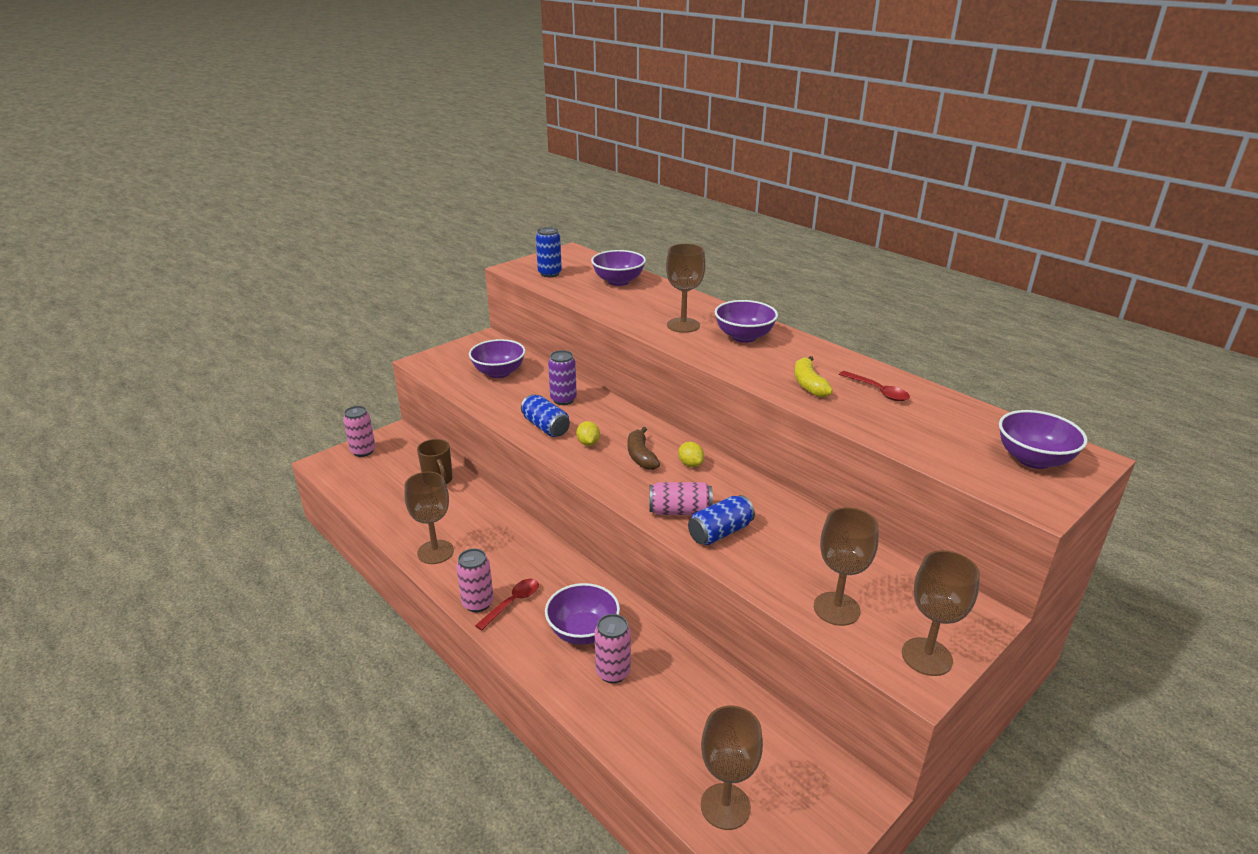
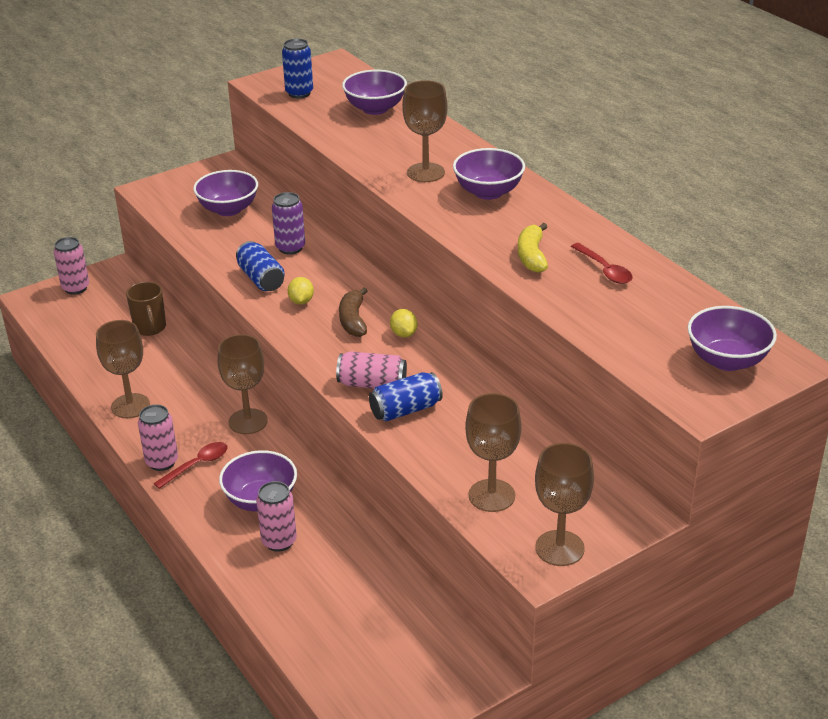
camera: 10 degrees right, 5 degrees up
brown goblet [701,706,763,830] -> brown goblet moved to [218,334,268,434]

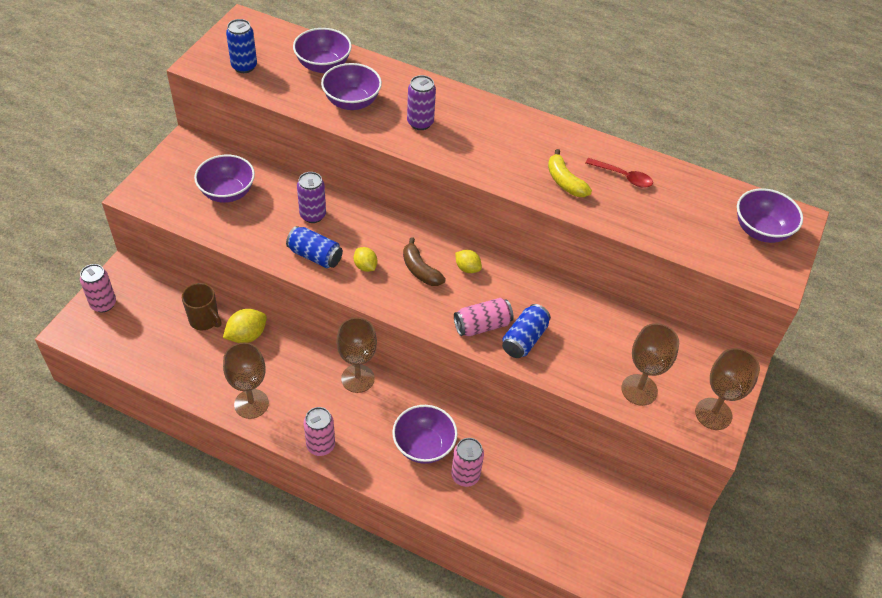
camera: 35 degrees left, 15 degrees up
red spoon [154,442,228,489] -> none
brown goblet [402,80,448,182] -> purple can [407,75,436,130]
purple bowl [453,148,525,200] -> purple bowl moved to [321,63,382,110]
none -> yellow lemon [223,309,267,343]

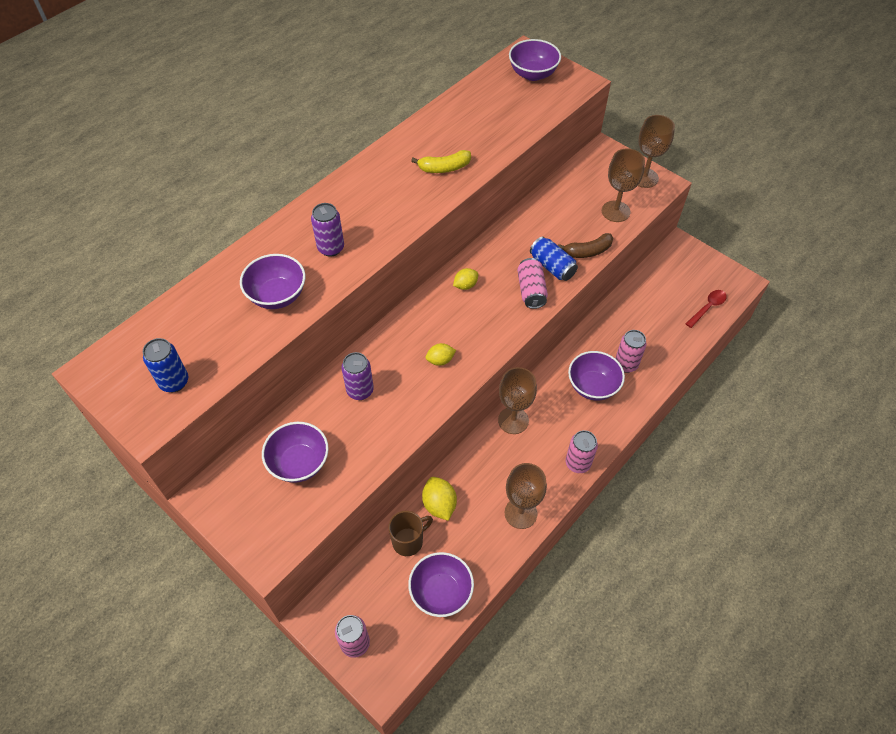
camera: 70 degrees left, 5 degrees up
blue can [286,226,343,268] -> none
purple bowl [293,28,352,73] -> purple bowl moved to [408,552,474,617]
brown banana [403,237,446,286] -> brown banana moved to [558,233,613,258]
red spoon [585,158,653,188] -> red spoon moved to [686,290,727,328]

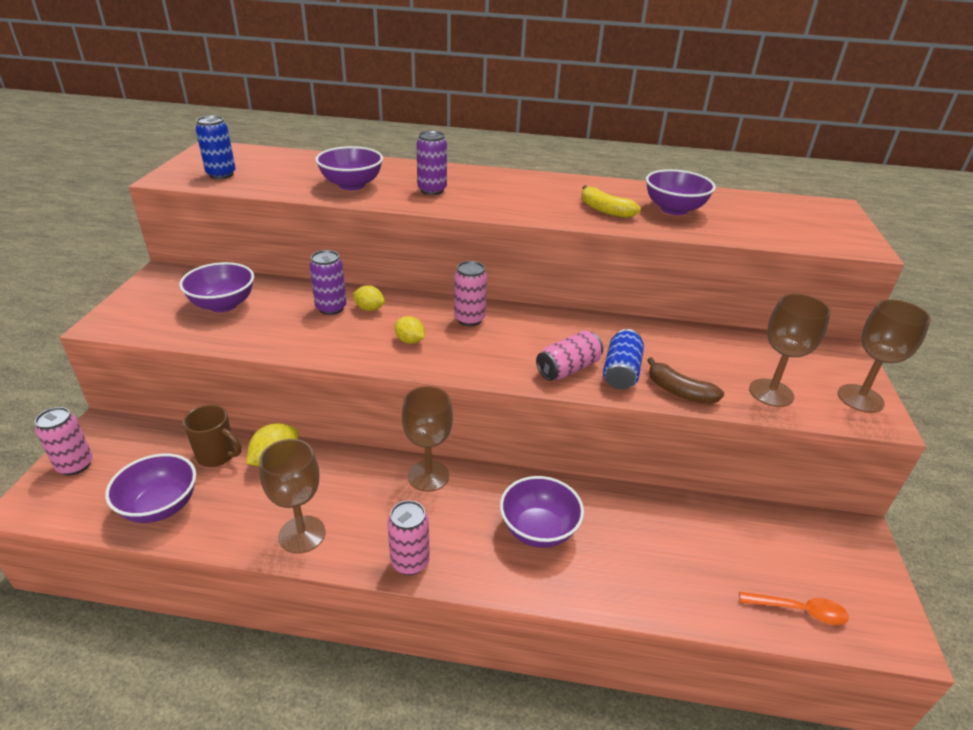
camera: 55 degrees right, 20 degrees down
yellow lemon [453,268,478,290] -> yellow lemon moved to [352,285,385,311]
purple bowl [509,39,561,81] -> purple bowl moved to [646,169,716,215]
pink can [615,330,647,373] -> pink can moved to [454,261,487,326]
red spoon [686,290,727,328] -> orange spoon [739,592,849,625]

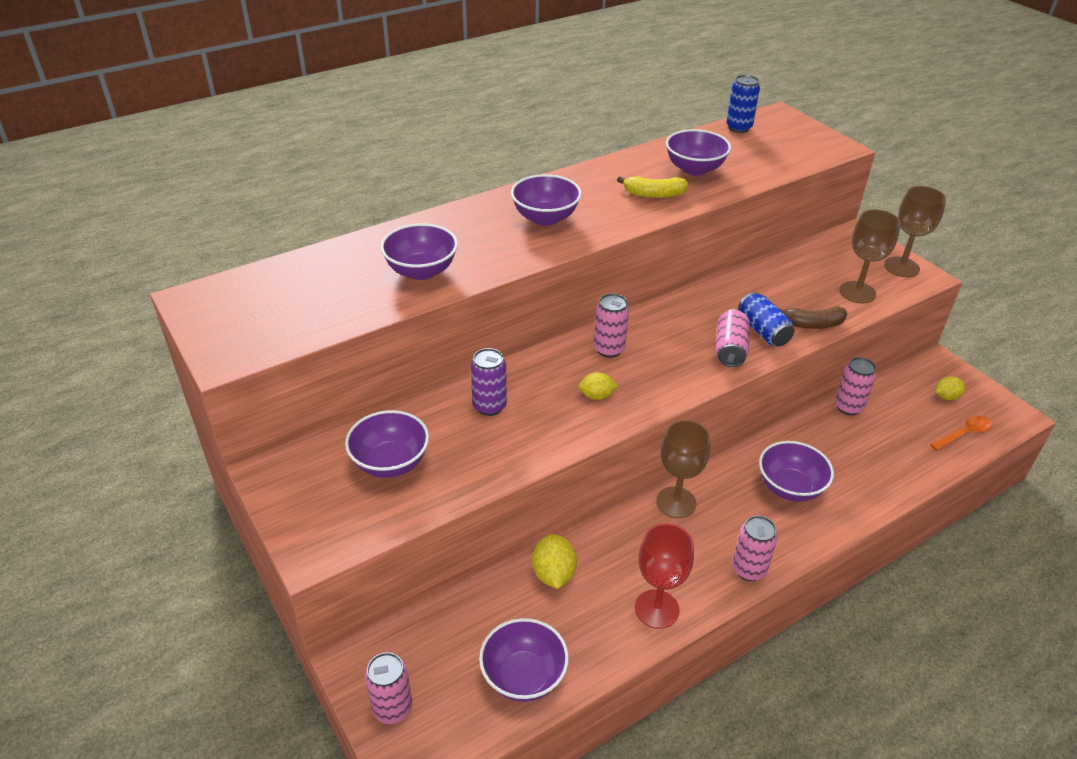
camera: 40 degrees left, 5 degrees up
brown mug [183,405,241,467] -> none
blue can [196,116,236,179] -> blue can moved to [726,75,760,133]
brown goblet [259,439,325,554] -> red goblet [635,523,694,629]
yellow lemon [352,285,385,311] -> yellow lemon moved to [935,376,966,400]
purple can [416,131,447,195] -> none
none -> purple bowl [511,174,581,226]
none -> pink can [835,357,876,415]

